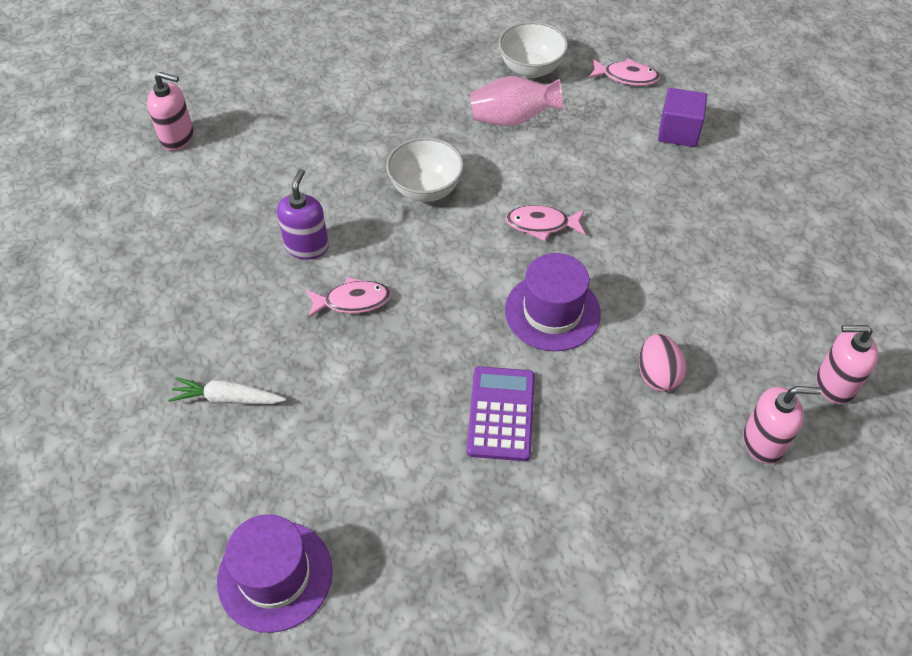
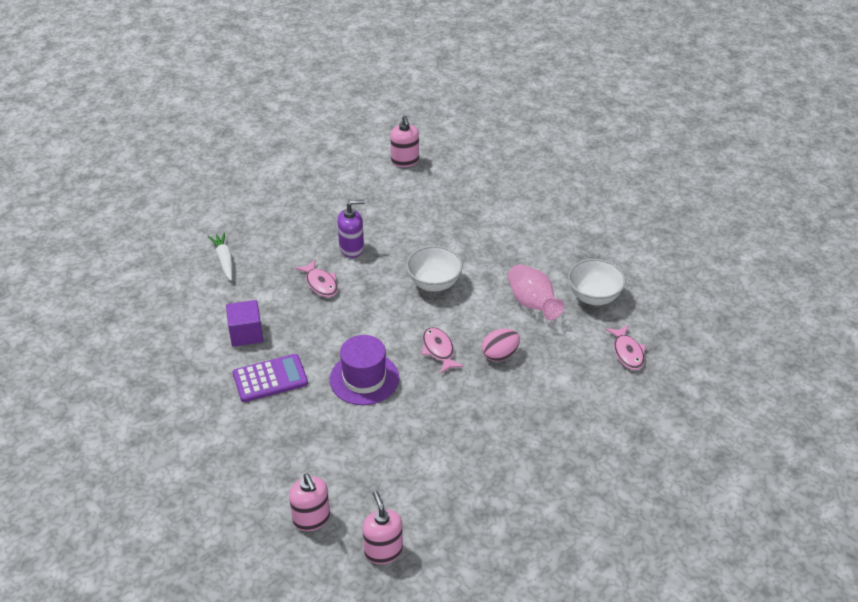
camera: 65 degrees right, 10 degrees down
purple hat [217,514,333,633] -> none
pink egg [639,334,686,392] -> pink egg moved to [482,329,520,362]
purple cube [658,88,707,147] -> purple cube moved to [226,300,263,347]

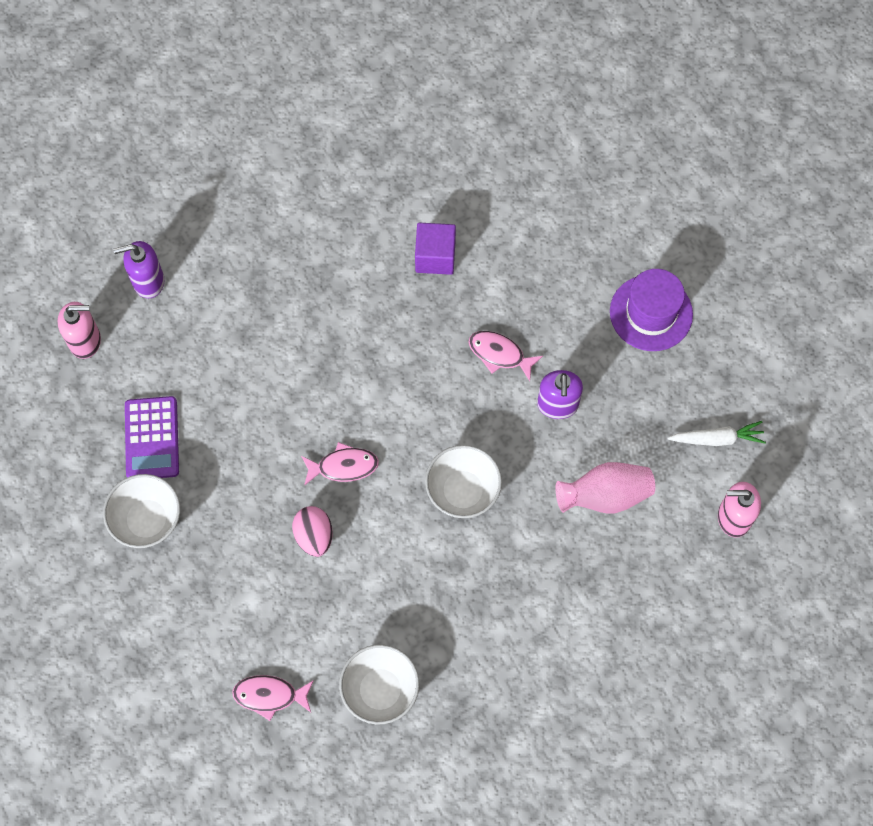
camera: 105 degrees right, 25 degrees up
white carrot [208,232,233,281] -> white carrot moved to [667,421,766,446]
purple calculator [233,354,308,402] -> purple calculator moved to [125,396,179,478]
pink soap dispenser [289,473,330,531] -> purple soap dispenser [113,241,164,298]
pink fish [295,260,338,298] -> pink fish turned 45 degrees clockwise [469,331,543,381]
purple hat [330,335,399,405] -> purple hat moved to [610,269,693,351]
pink vase [508,264,565,320] -> pink vase moved to [555,462,655,514]
none -> white bowl [103,474,180,548]

